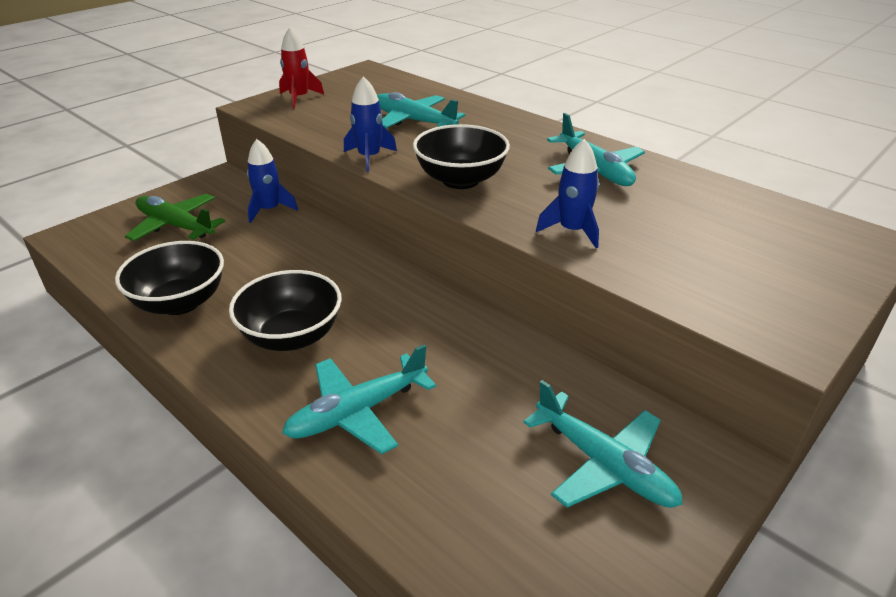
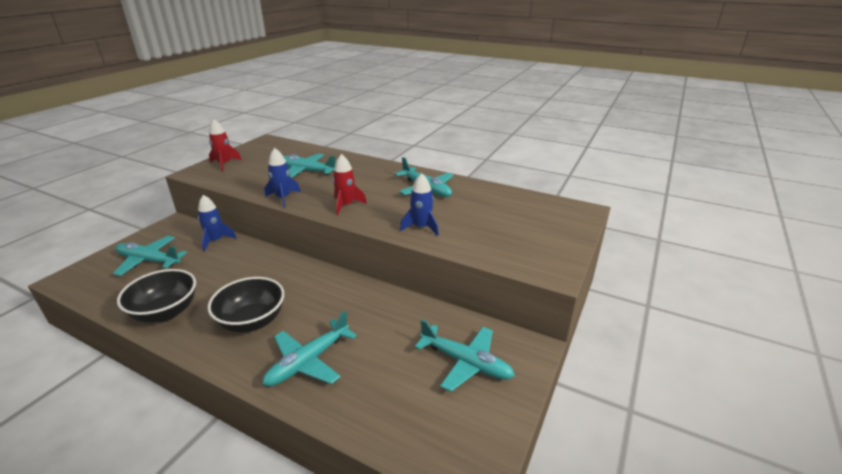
camera: 15 degrees left, 5 degrees down
green plane [125,194,226,241] -> turquoise plane [113,236,187,276]
black bowl [413,124,510,189] -> red rocket [333,154,367,215]

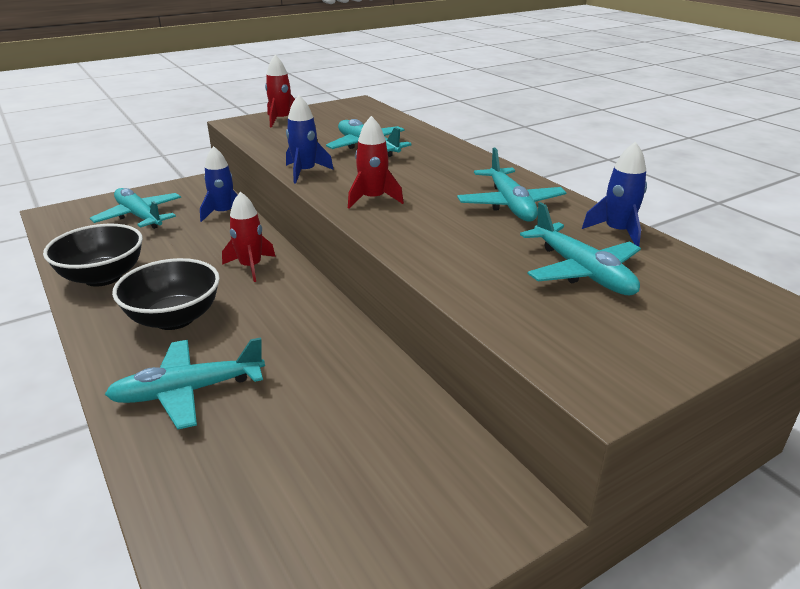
camera: 30 degrees right, 0 degrees up
blue rocket [400,173,439,236] -> blue rocket moved to [582,141,647,246]
turquoise plane [415,319,515,392] -> turquoise plane moved to [520,202,641,295]
none -> red rocket [222,192,276,282]

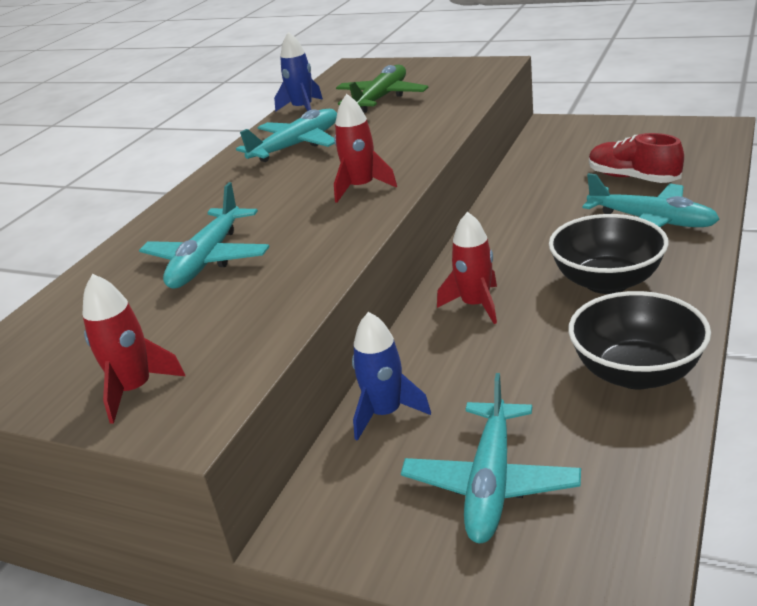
camera: 120 degrees left, 0 degrees up
blue rocket [286,95,334,183] -> none
turquoise plane [520,202,641,295] -> green plane [336,65,428,113]
none -> red shoe [589,133,684,183]

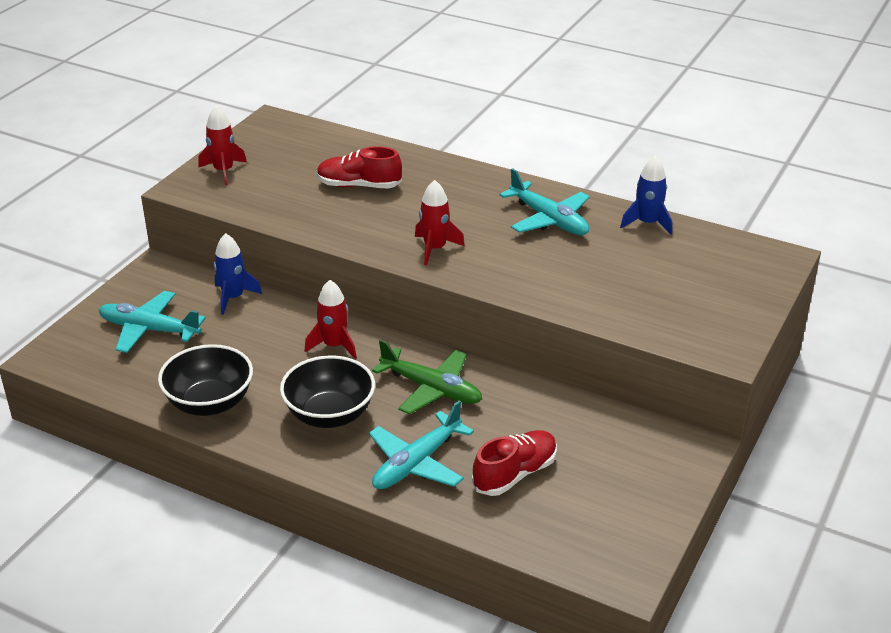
camera: 90 degrees right, 5 degrees up
turquoise plane [139,182,270,289] -> red shoe [317,146,402,188]
green plane [336,65,428,113] -> green plane moved to [372,339,482,414]

